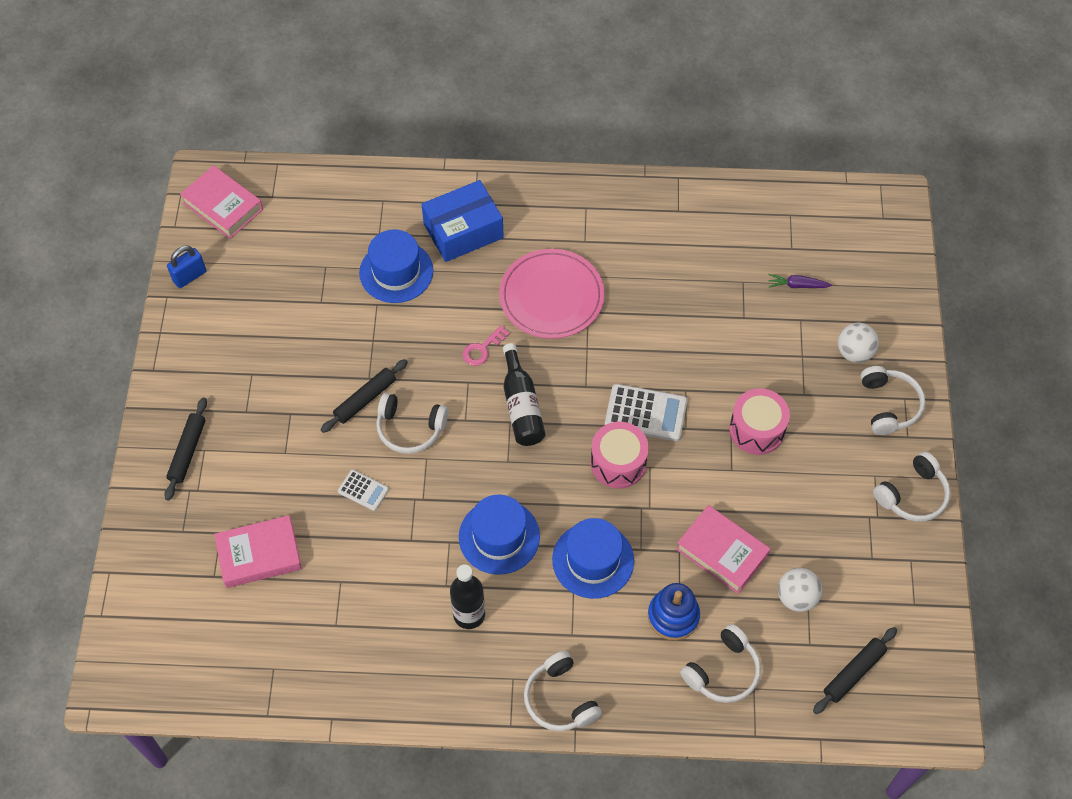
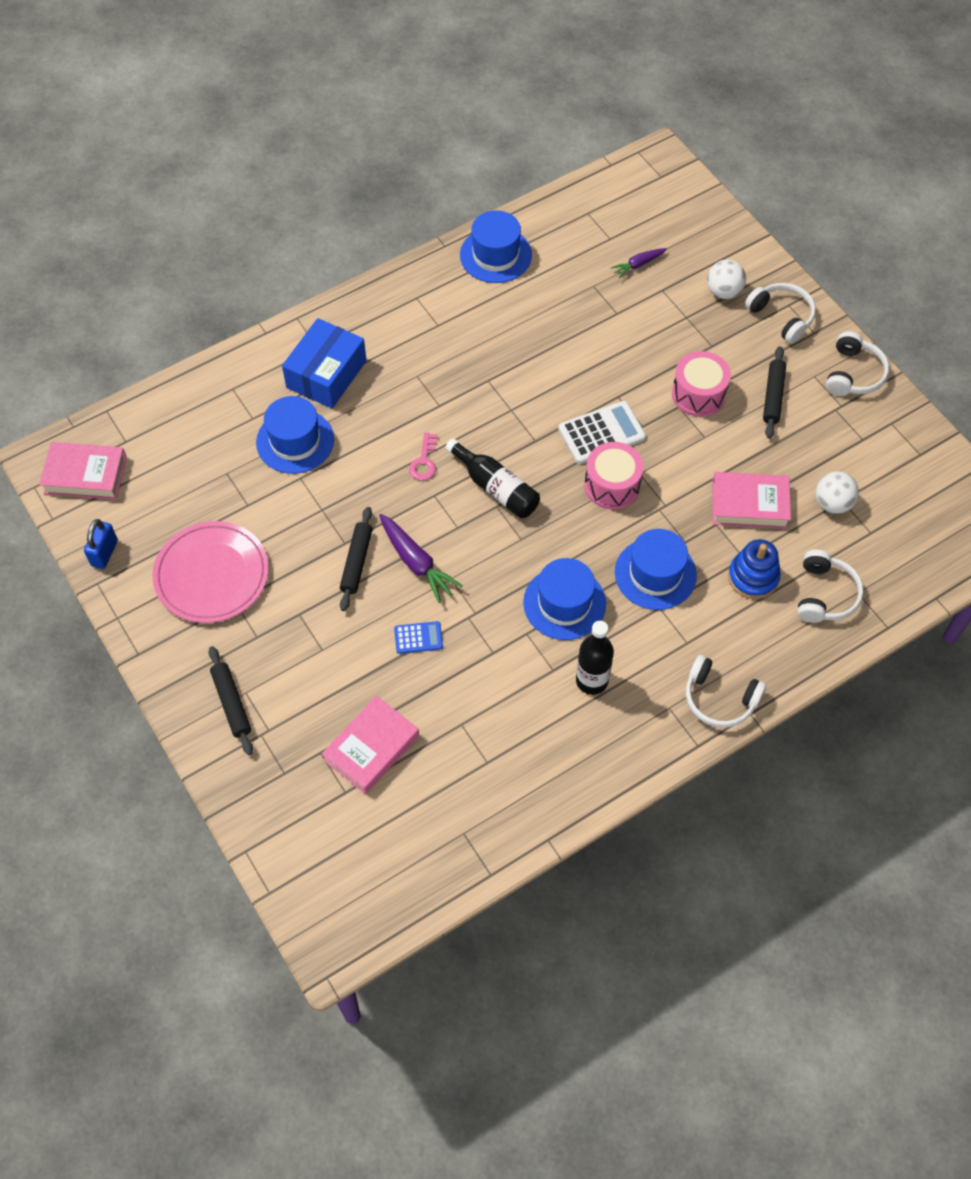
camera: 35 degrees left, 0 degrees up
white calculator [338,470,389,511] -> blue calculator [394,621,443,654]
white headphones [376,393,448,454] -> purple carrot [379,514,463,603]
pink plate [499,249,605,339] -> pink plate moved to [152,521,269,623]
black rolling pin [813,627,897,714] -> black rolling pin moved to [763,346,786,439]
none -> blue hat [460,211,532,283]

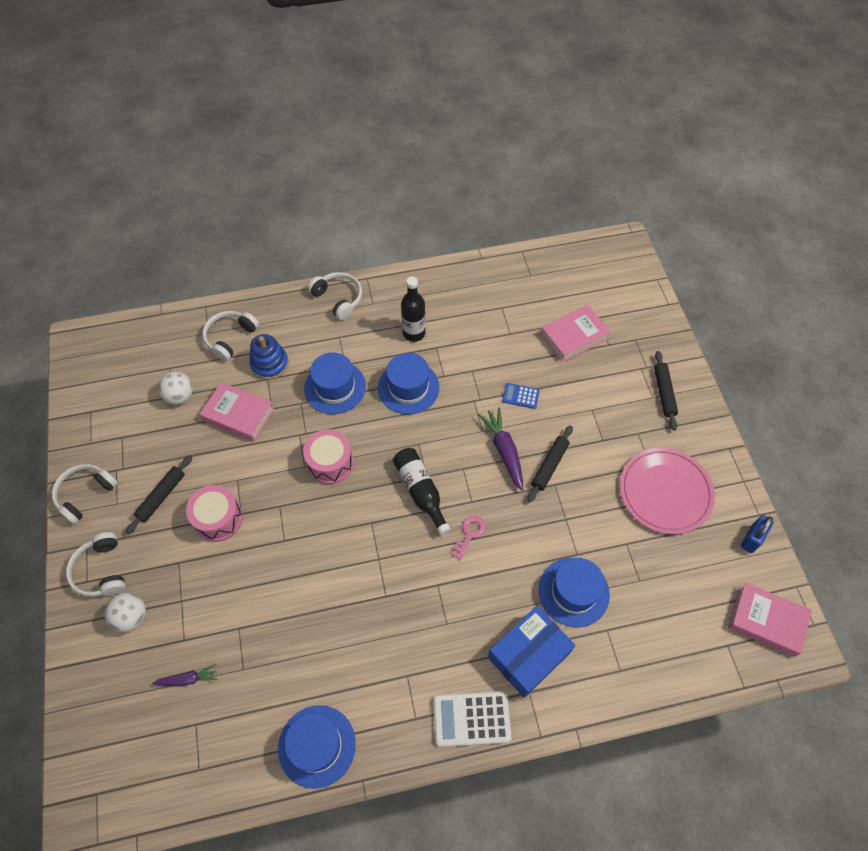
camera: 160 degrees left, 0 degrees up
white calculator [558,401,646,464] -> white calculator moved to [433,691,512,747]

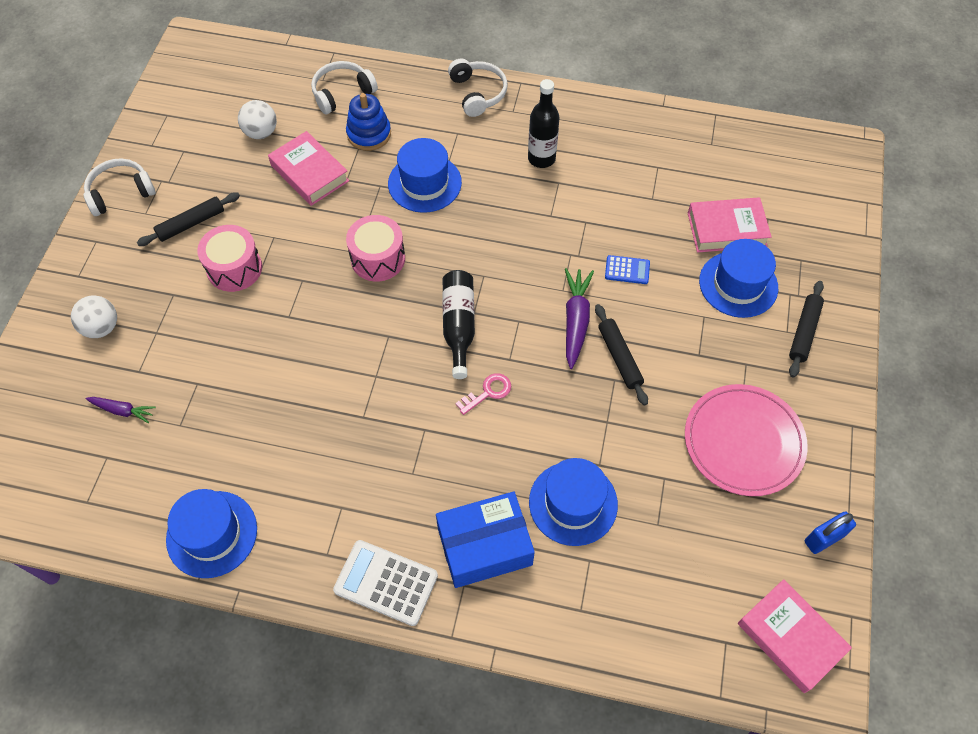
camera: 25 degrees right, 0 degrees up
white headphones [66,532,126,597] -> none
blue hat [378,353,440,414] -> blue hat moved to [699,239,778,318]
blue calculator [502,383,540,409] -> blue calculator turned 150 degrees clockwise [605,255,650,284]
black rolling pin [528,426,573,502] -> black rolling pin turned 75 degrees counterclockwise [595,304,648,406]

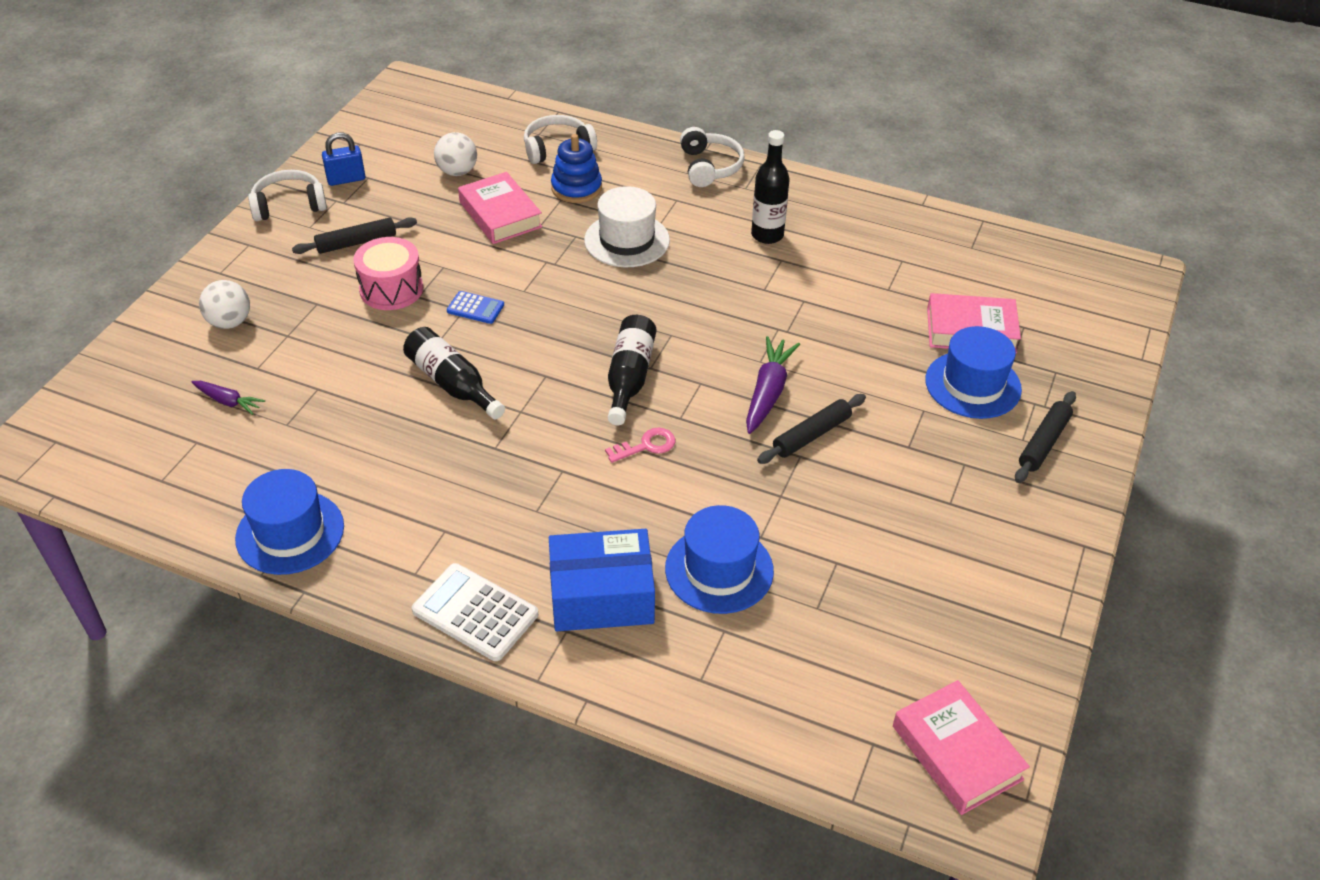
camera: 10 degrees right, 15 degrees down
pink drum [346,215,405,282] -> none
blue hat [388,138,462,213] -> white hat [584,186,670,267]
black rolling pin [595,304,648,406] -> black rolling pin turned 60 degrees clockwise [757,394,866,464]
blue calculator [605,255,650,284] -> blue calculator moved to [447,291,504,324]
pink plate [685,384,808,496] -> none
blue padlock [805,511,856,554] -> blue padlock moved to [322,133,365,186]
none -> black bottle [403,327,505,419]

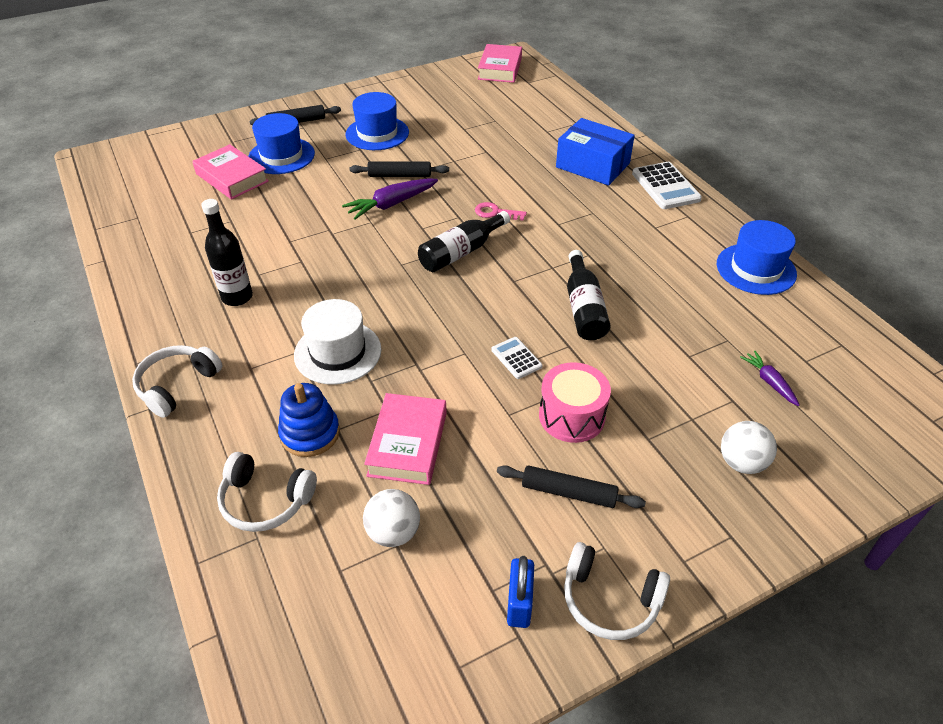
camera: 140 degrees left, 0 degrees up
blue padlock [322,133,365,186] -> blue padlock turned 75 degrees clockwise [507,556,534,628]
blue calculator [447,291,504,324] -> white calculator [491,337,542,379]
blue hat [665,505,774,614] -> blue hat moved to [346,92,409,150]

